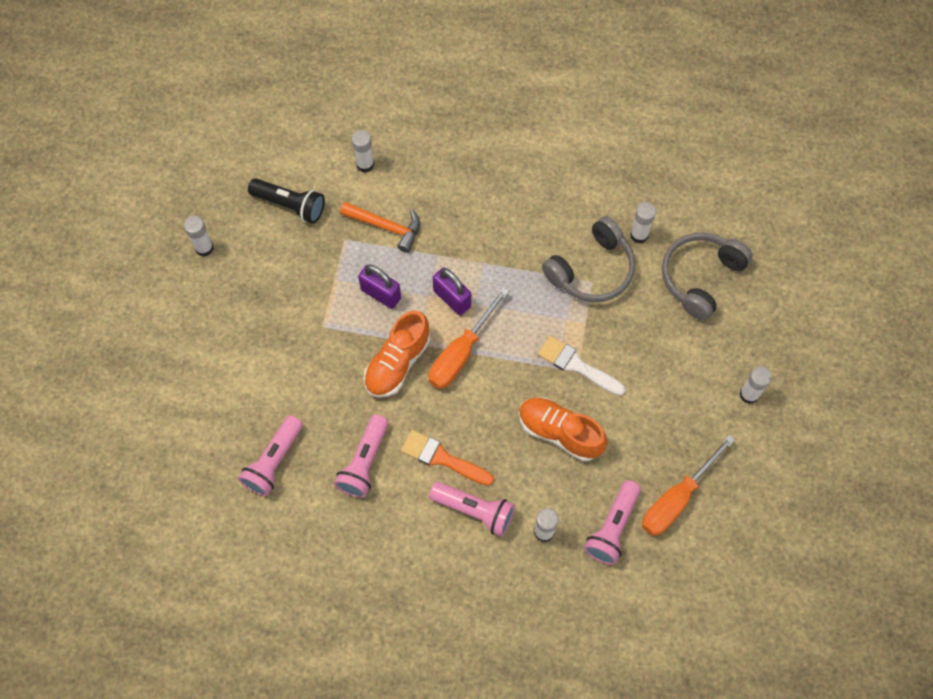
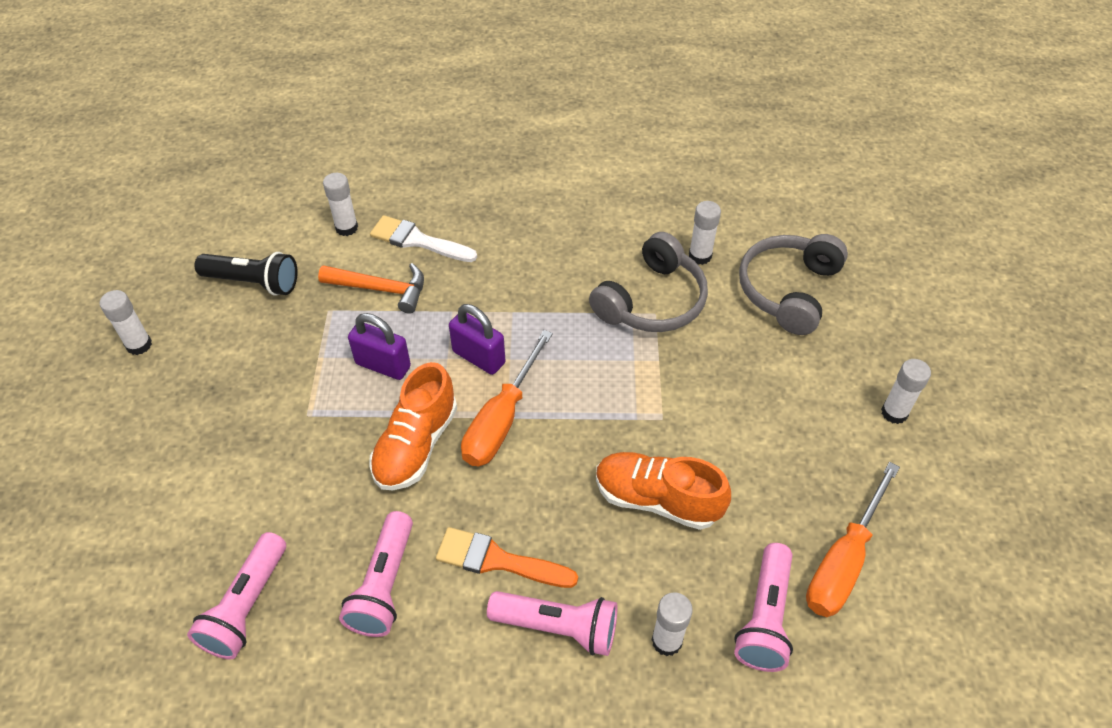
camera: 10 degrees left, 15 degrees down
white brush [538,336,626,396] -> white brush moved to [370,215,477,262]

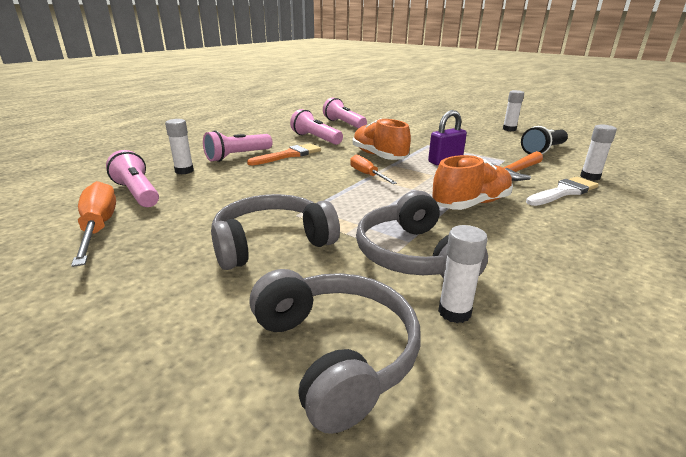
camera: 125 degrees right, 25 degrees down
purple padlock [449,304,505,375] -> none
orange screwdriver [461,330,553,466] -> orange screwdriver [350,155,397,184], size x0.62
orange shoe [596,452,731,530] -> orange shoe moved to [432,155,513,210]
white glue stick [881,359,931,424] -> none
none -> grey headphones [211,194,340,270]

